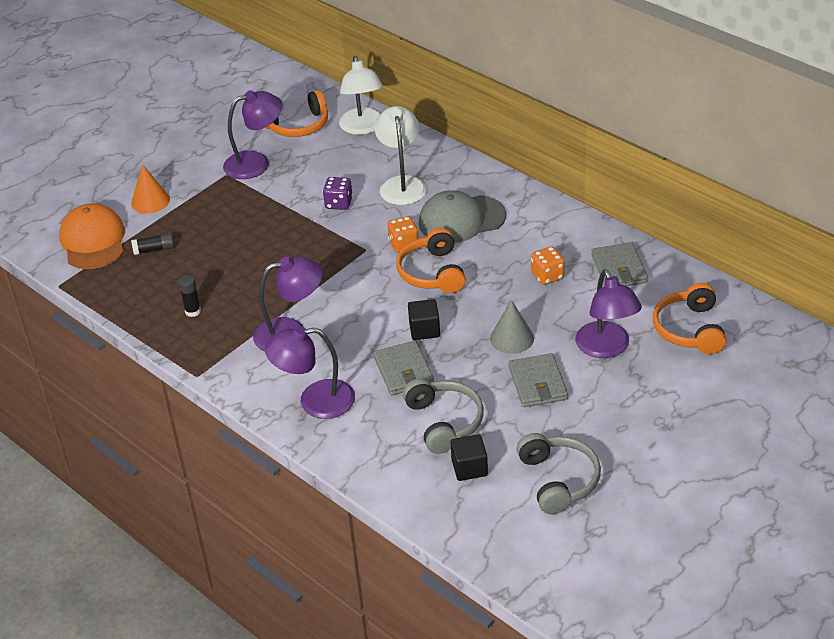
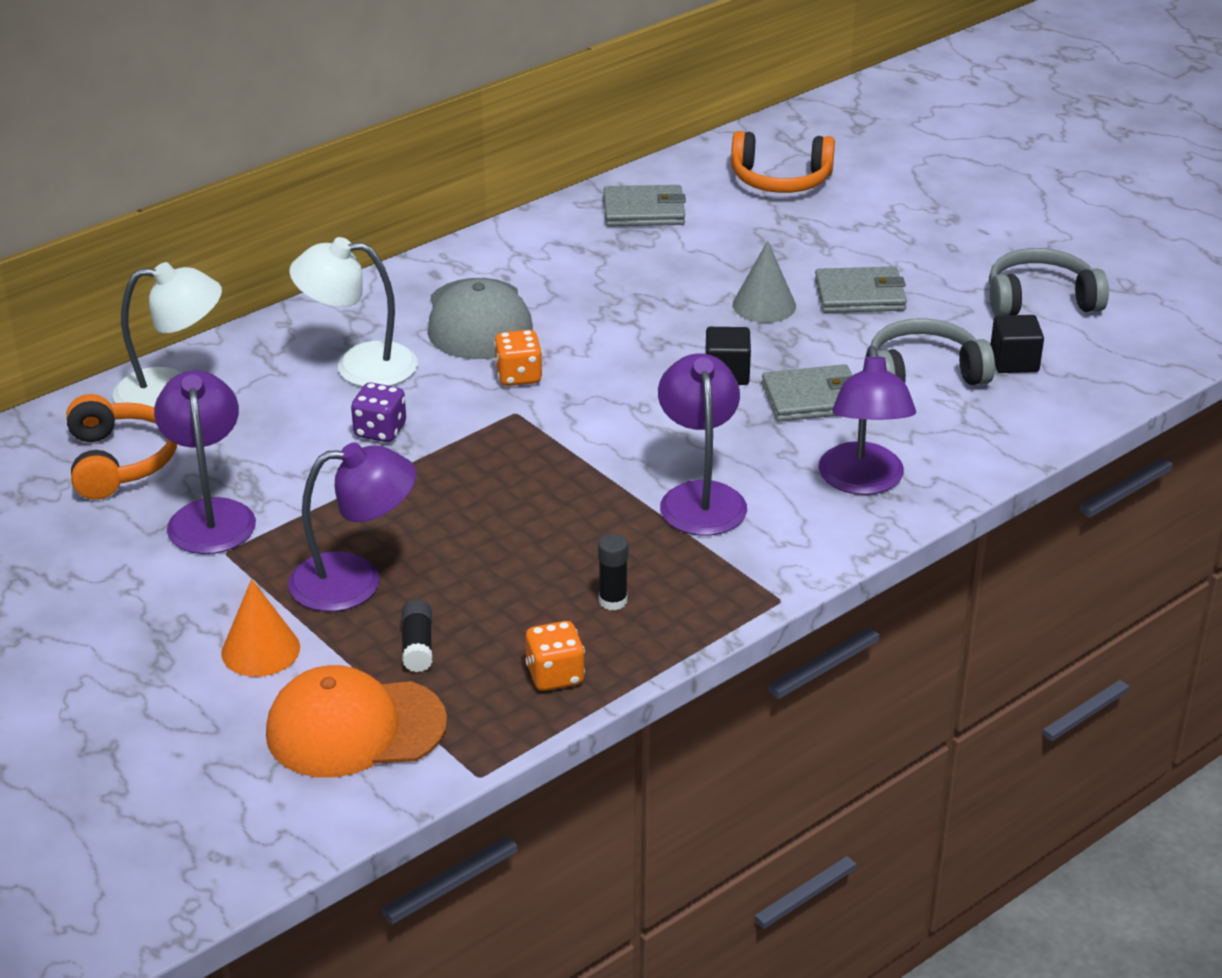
camera: 85 degrees left, 5 degrees down
orange headphones [396,228,466,293] -> none
orange dice [531,246,565,285] -> orange dice moved to [525,621,585,691]
purple lamp [575,269,642,358] -> purple lamp moved to [288,442,416,612]

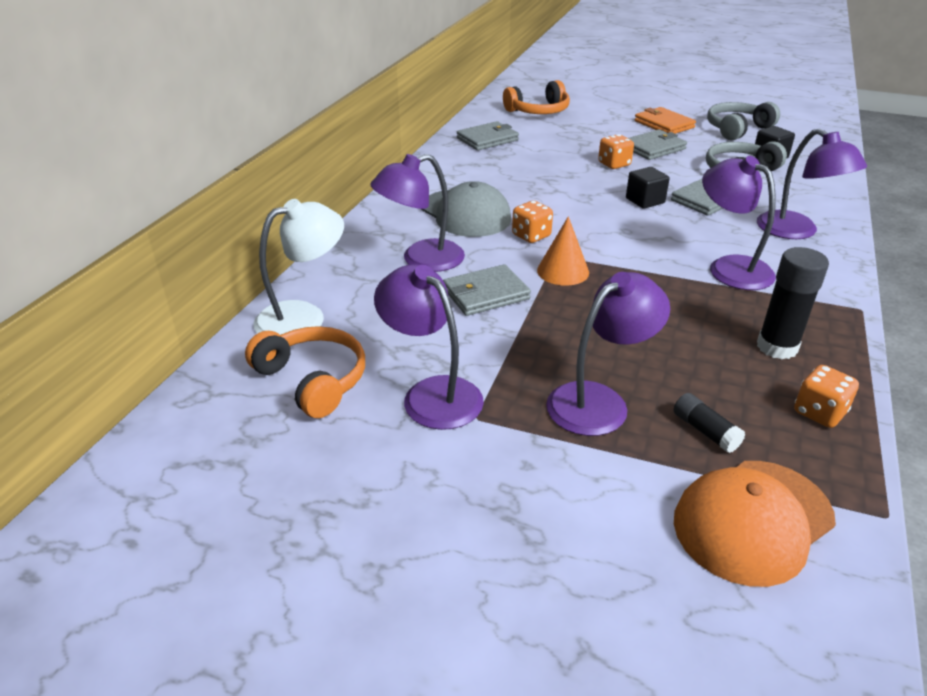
camera: 30 degrees left, 0 degrees up
orange cone [221,579,300,677] -> orange cone moved to [537,216,589,286]
white lamp [289,237,418,387] -> purple lamp [370,154,465,272]
purple dice [351,382,406,442] -> grey wallet [443,264,531,316]
black glue stick [598,534,628,611] -> black glue stick [757,247,829,359], size x1.75
grey cone [733,241,796,323] -> orange dice [598,134,634,169]
none -> orange wallet [635,107,696,134]

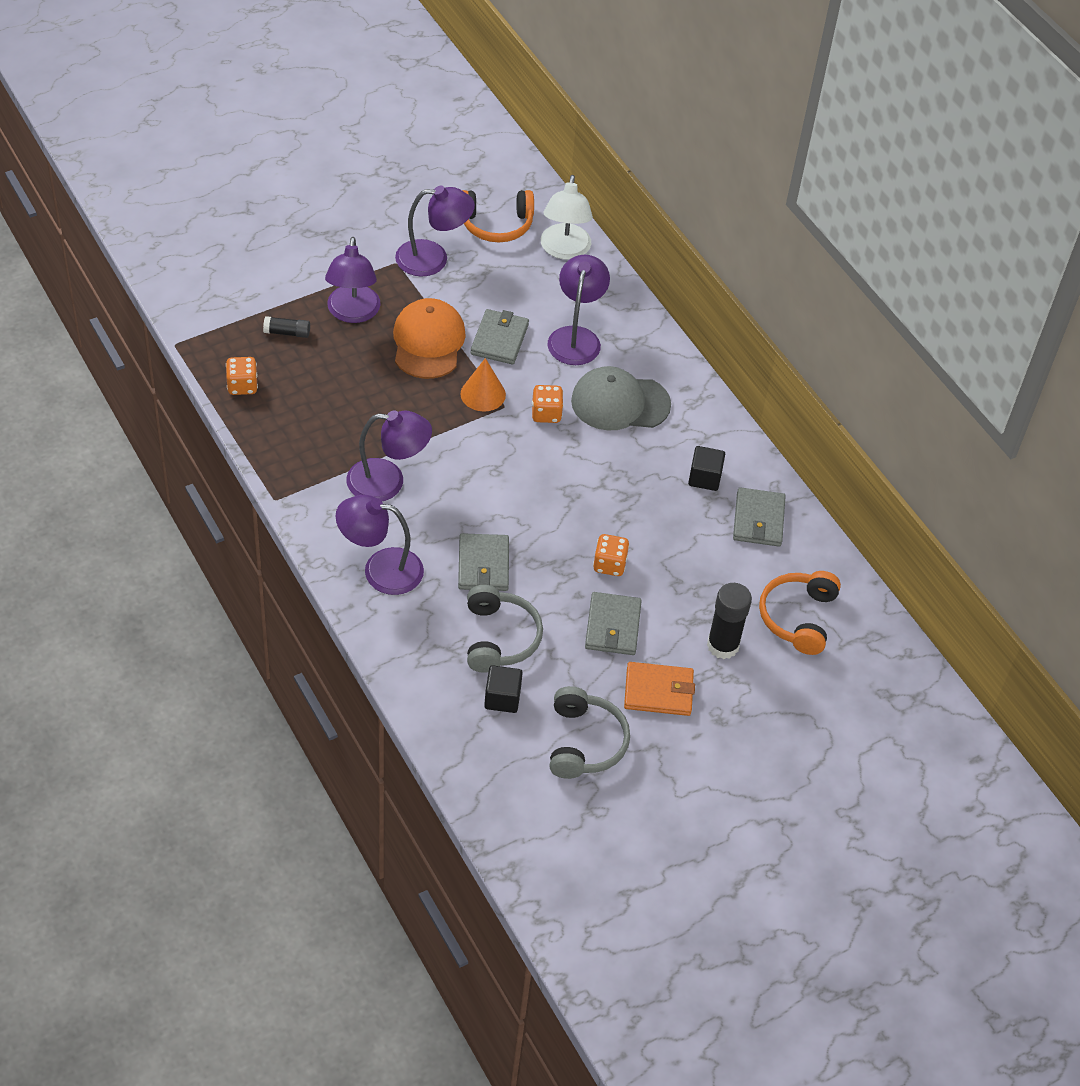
camera: 125 degrees right, 15 degrees up
black cube [626,167,670,209] -> black cube moved to [688,446,725,491]
orange cap [674,461,836,587] -> orange cap moved to [393,298,466,379]
black glue stick [757,247,829,359] -> black glue stick moved to [707,583,752,659]

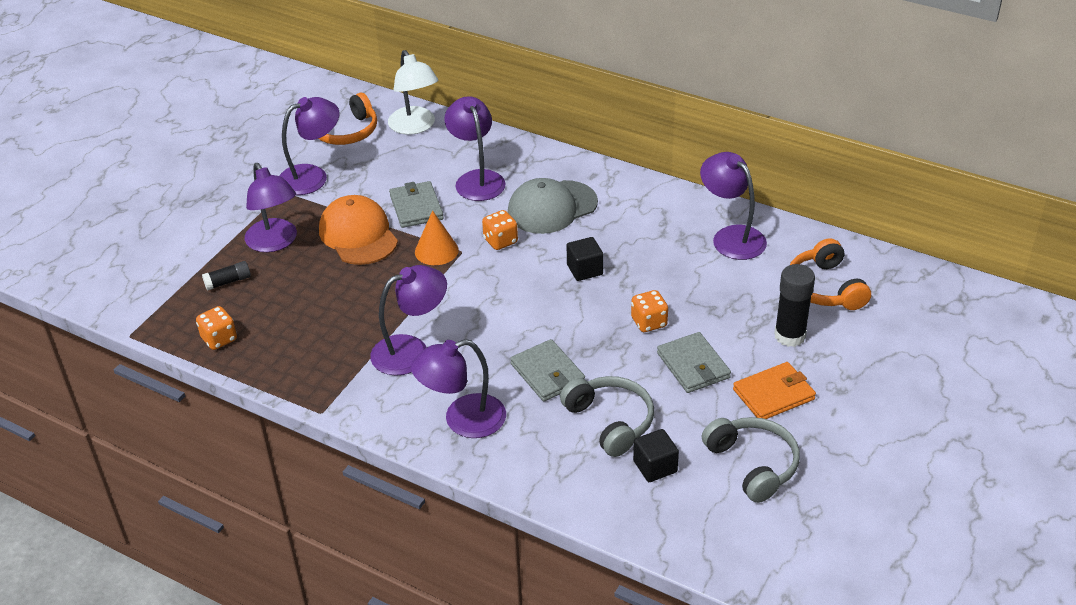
camera: 25 degrees left, 10 degrees down
black cube [688,446,725,491] -> black cube moved to [567,237,603,281]
grey wallet [733,487,786,547] -> purple lamp [700,152,767,260]

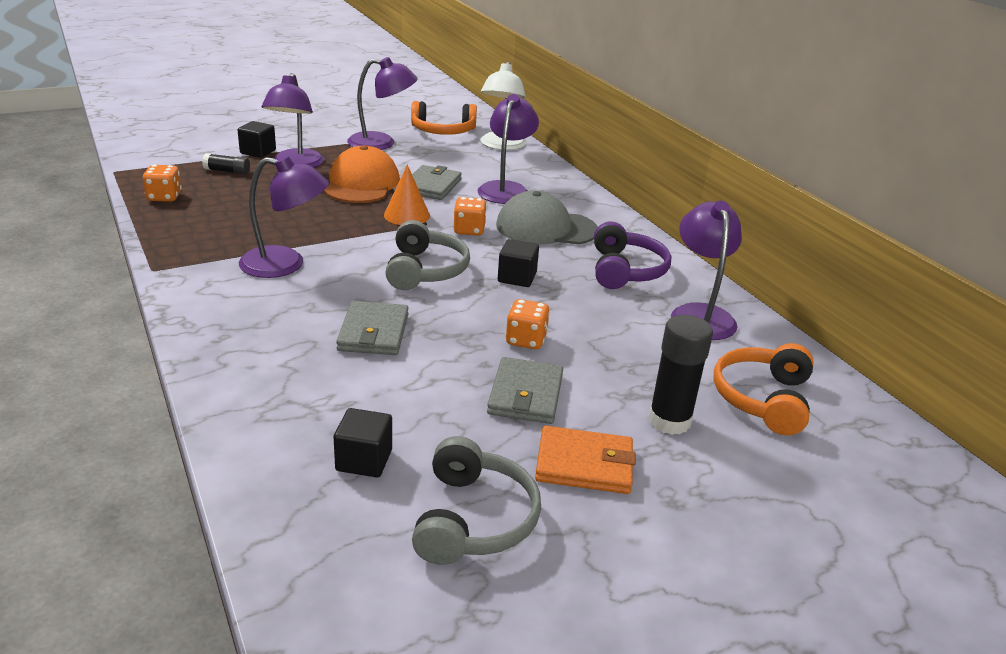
camera: 30 degrees right, 10 degrees down
purple lamp [411,339,506,438] -> none
grey headphones [560,376,654,457] -> grey headphones moved to [385,220,470,290]
none -> black cube [238,121,276,158]
none -> purple headphones [594,222,671,289]

